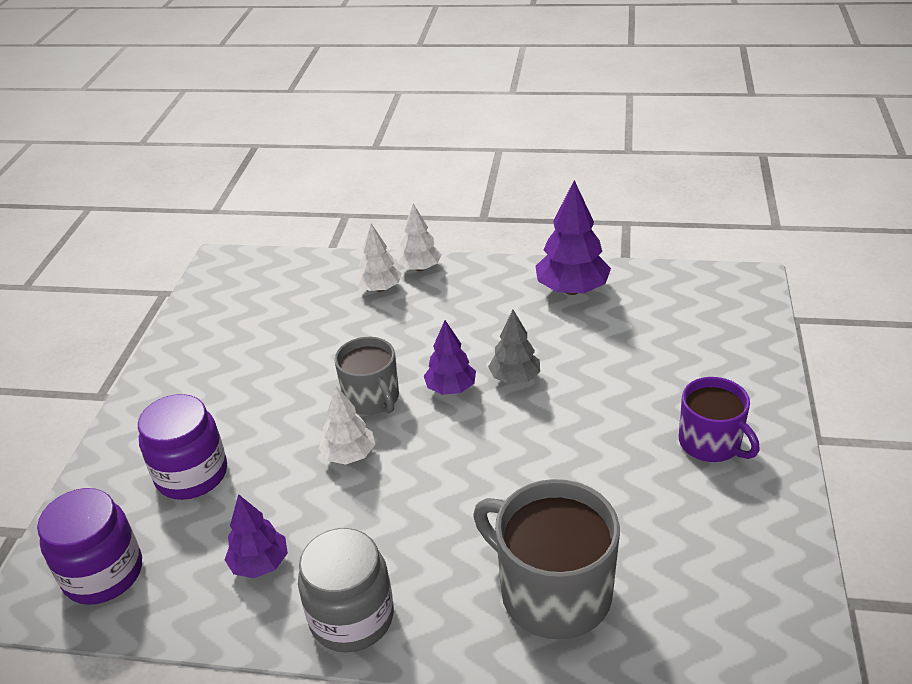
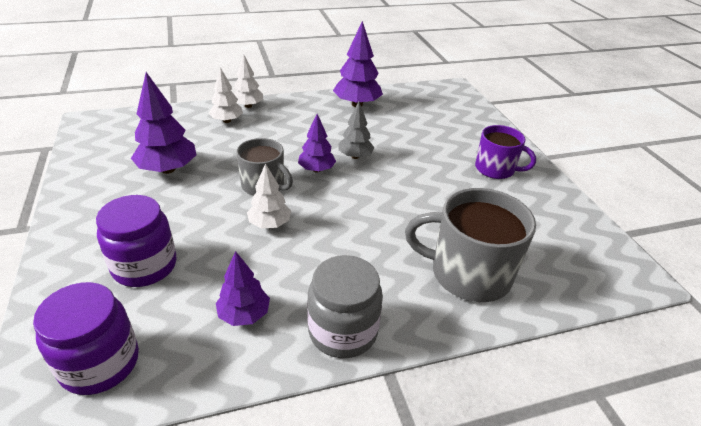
camera: 30 degrees left, 0 degrees up
none -> purple tree [131,72,196,174]

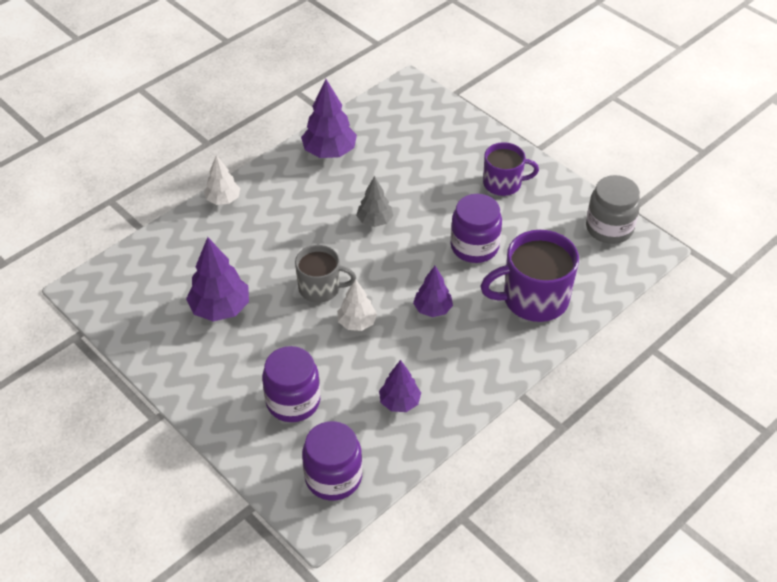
camera: 25 degrees left, 10 degrees up
white tree [208,67,243,123] -> none
purple tree [298,114,336,172] -> purple tree moved to [413,266,453,317]
grey jar [307,255,383,358] -> grey jar moved to [586,175,640,244]
grey mug [405,188,536,302] -> purple mug [480,230,579,322]
none -> purple jar [451,194,502,263]

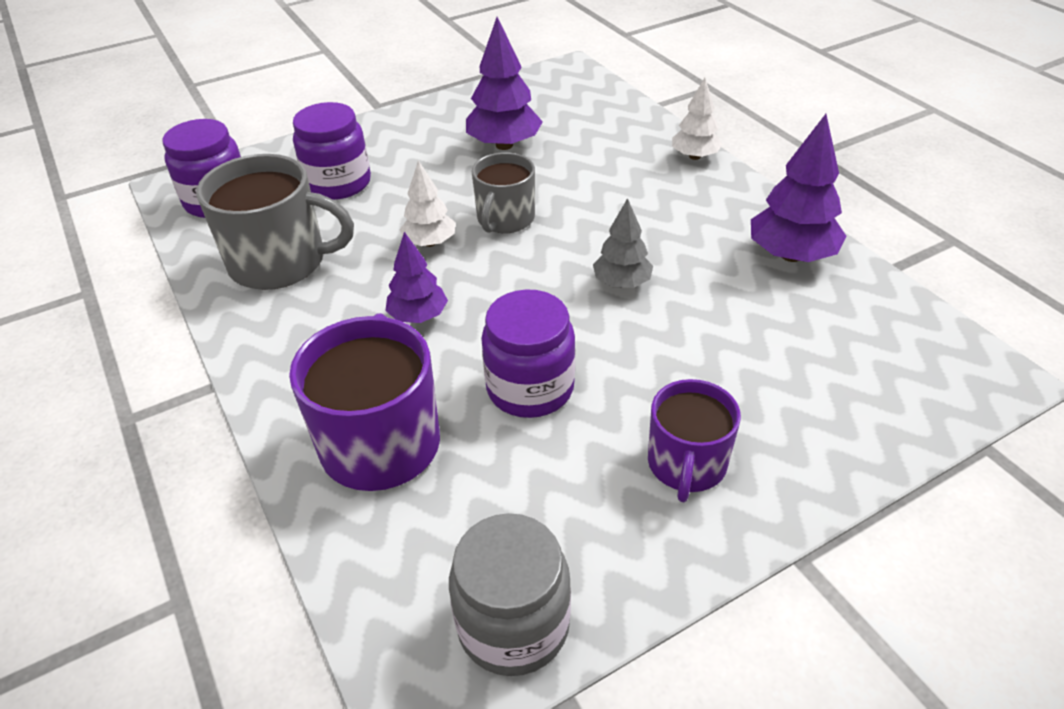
camera: 105 degrees right, 5 degrees down
purple tree [379,360,421,412] -> grey mug [196,154,354,290]

